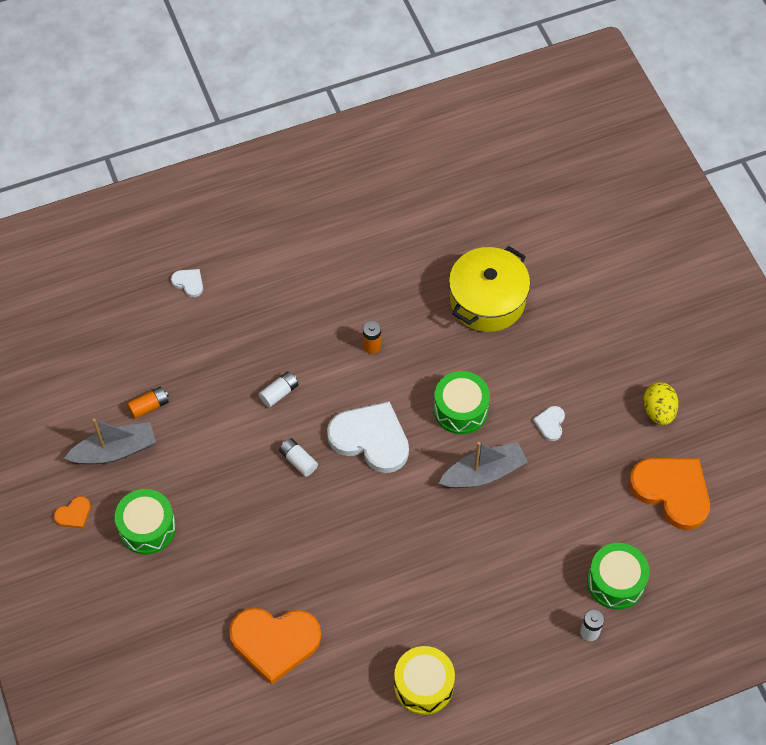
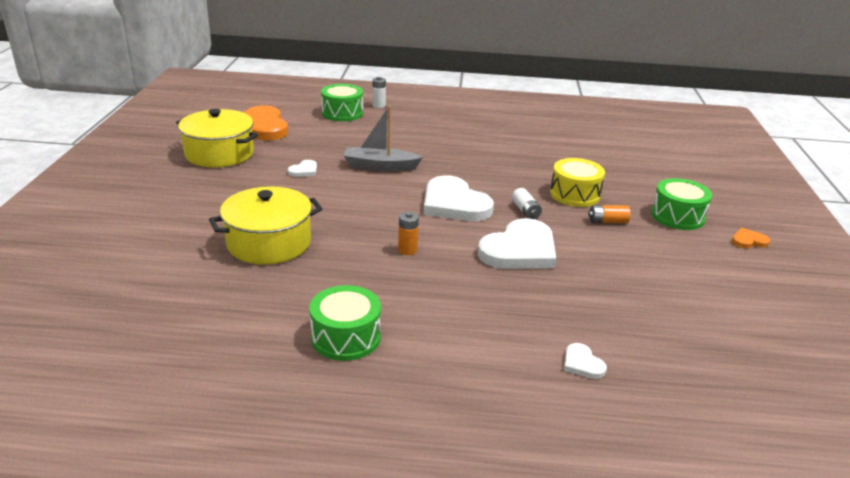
camera: 155 degrees left, 30 degrees down
grey boat [64,418,156,465] -> none
orange battery [127,387,169,419] -> orange battery moved to [588,205,631,223]
orange heart [229,608,321,685] -> none
white battery [259,371,298,407] -> white heart [478,218,556,269]
yellow drum [394,646,455,715] -> yellow drum moved to [550,158,605,207]
green drum [434,371,490,434] -> green drum moved to [309,285,381,361]
yellow egg [643,382,679,425] -> yellow pot [176,109,258,167]

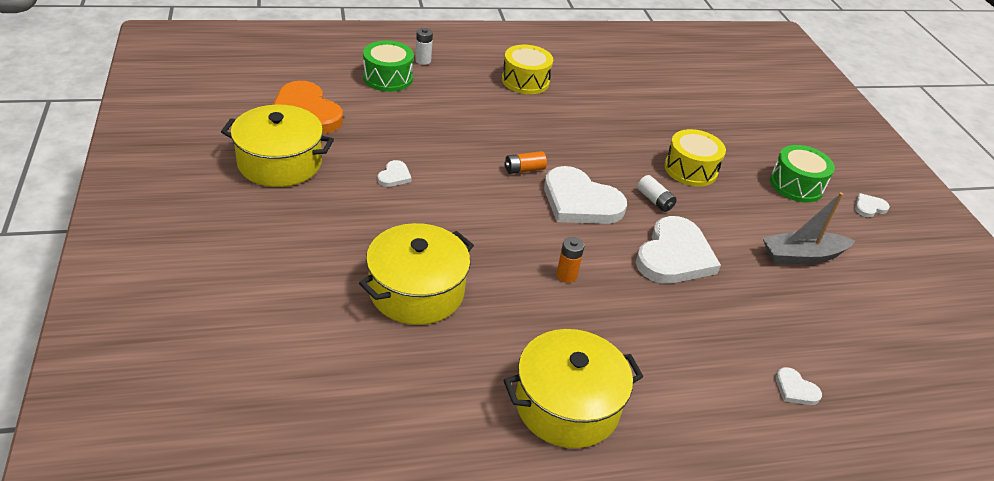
camera: 20 degrees left, 10 degrees up
green drum [309,285,381,361] -> yellow pot [503,329,643,448]
grey boat [343,105,423,171] -> grey boat moved to [763,192,855,264]
orange battery [588,205,631,223] -> orange battery moved to [504,151,547,174]
orange heart [732,228,770,248] -> white heart [855,193,890,217]
none -> yellow drum [502,45,553,94]

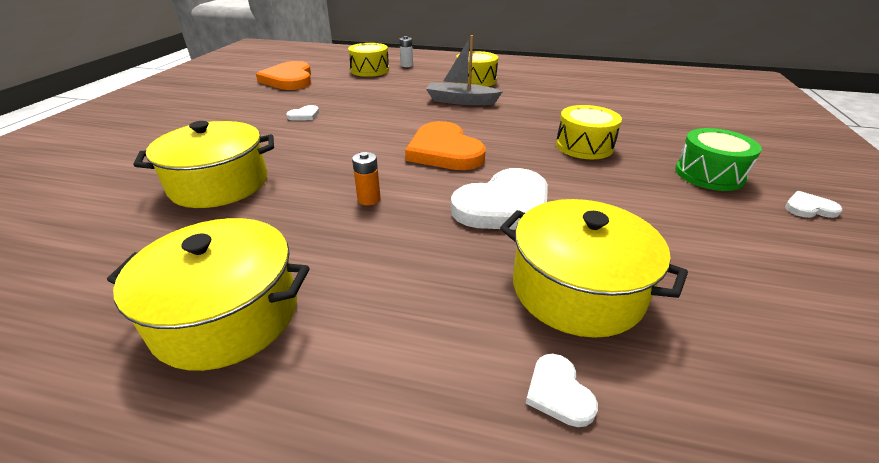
camera: 30 degrees right, 5 degrees down
yellow pot [221,105,334,187] -> yellow pot moved to [500,199,688,338]
green drum [363,41,414,92] -> yellow drum [348,43,389,77]
orange battery [504,151,547,174] -> none
white heart [544,166,627,224] -> orange heart [405,121,486,170]
white battery [637,175,677,212] -> none
grey boat [763,192,855,264] -> grey boat moved to [426,35,503,105]

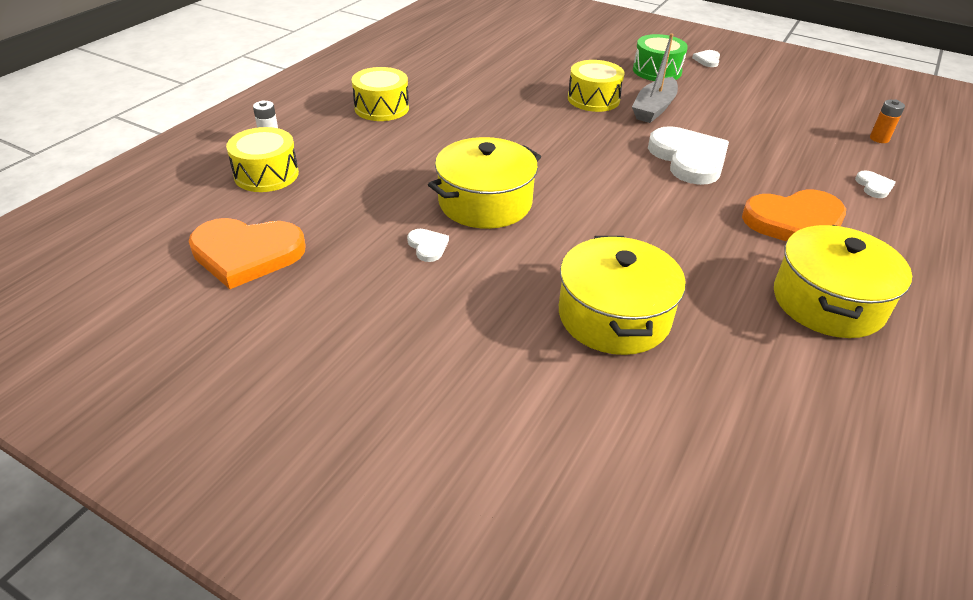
camera: 75 degrees left, 5 degrees up
orange battery [352,152,381,205] -> orange battery moved to [870,99,905,143]
orange heart [405,121,486,170] -> orange heart moved to [742,189,846,242]
grey boat [426,35,503,105] -> grey boat moved to [632,33,678,123]
yellow pot [500,199,688,338] -> yellow pot moved to [428,137,541,229]
white heart [525,354,598,427] -> white heart turned 90 degrees counterclockwise [855,170,896,198]

